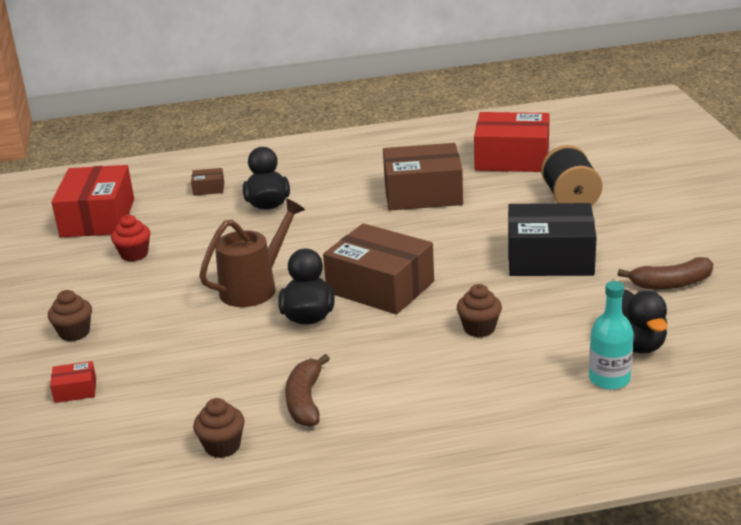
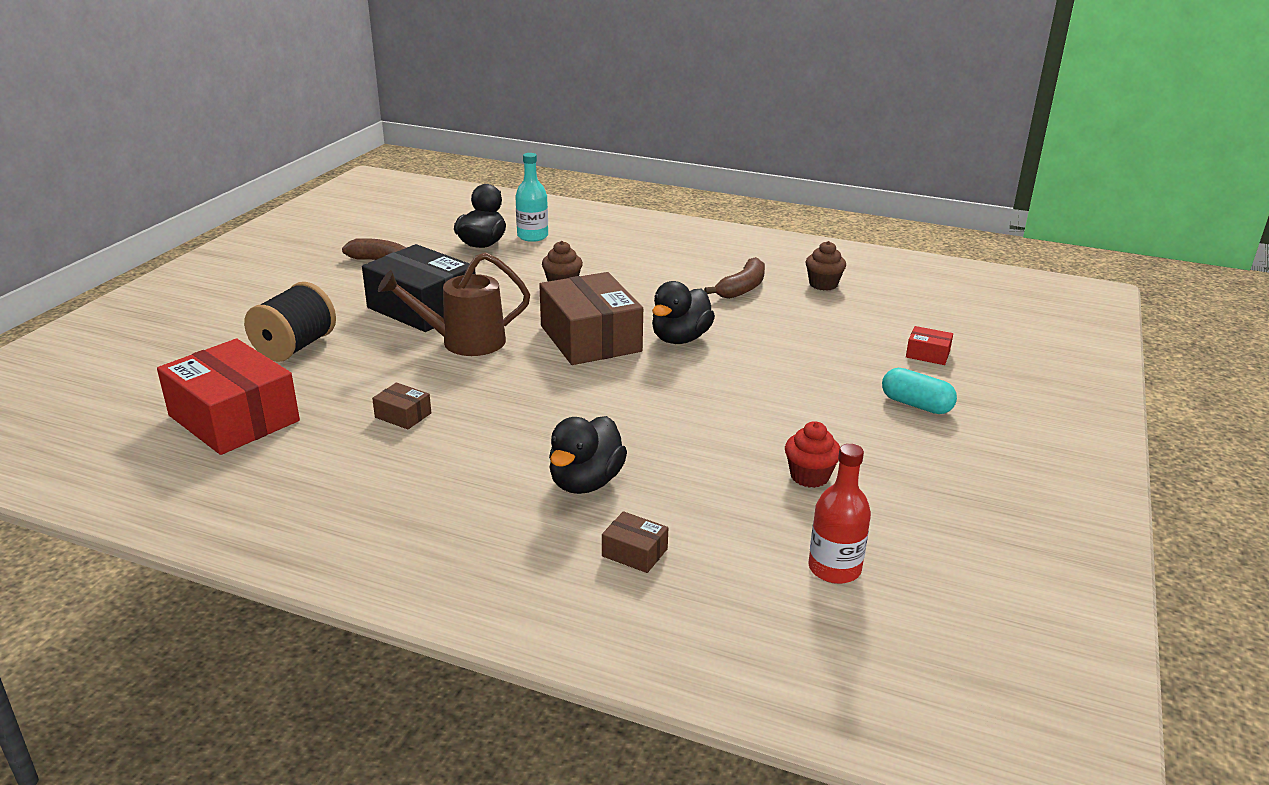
camera: 150 degrees left, 0 degrees up
brown cupcake [48,290,92,342] -> turquoise capsule [882,368,957,414]
red box [52,165,134,237] -> red bottle [809,444,871,584]
brown watering can [199,199,305,307] -> brown watering can moved to [378,252,530,356]
brown box [383,143,463,210] -> brown box [372,382,431,429], size x0.42

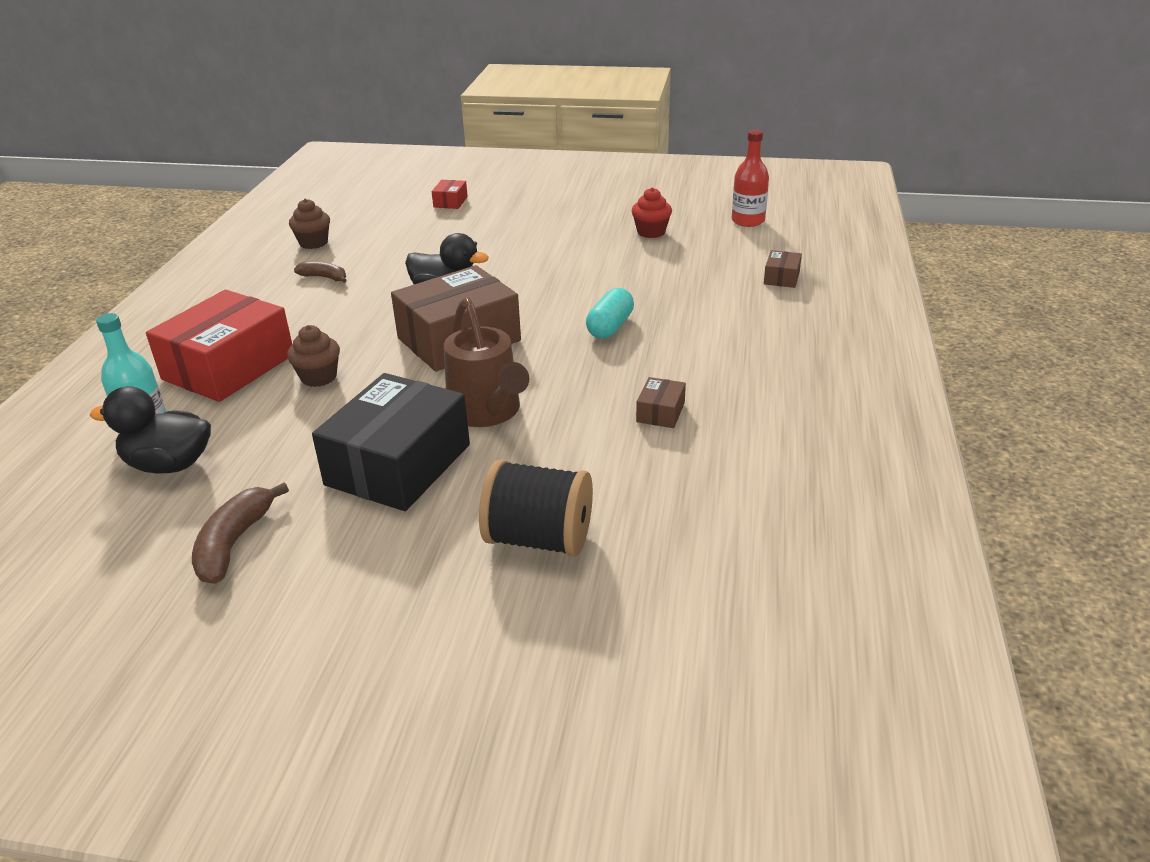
camera: 100 degrees left, 5 degrees up
red box [157,339,300,455] -> red box moved to [146,290,292,402]
black duck [549,416,627,494] -> none
brown banana [704,257,765,299] -> brown banana [294,261,347,283], size x0.65
turquoise capsule [882,368,957,414] -> turquoise capsule moved to [586,288,634,338]

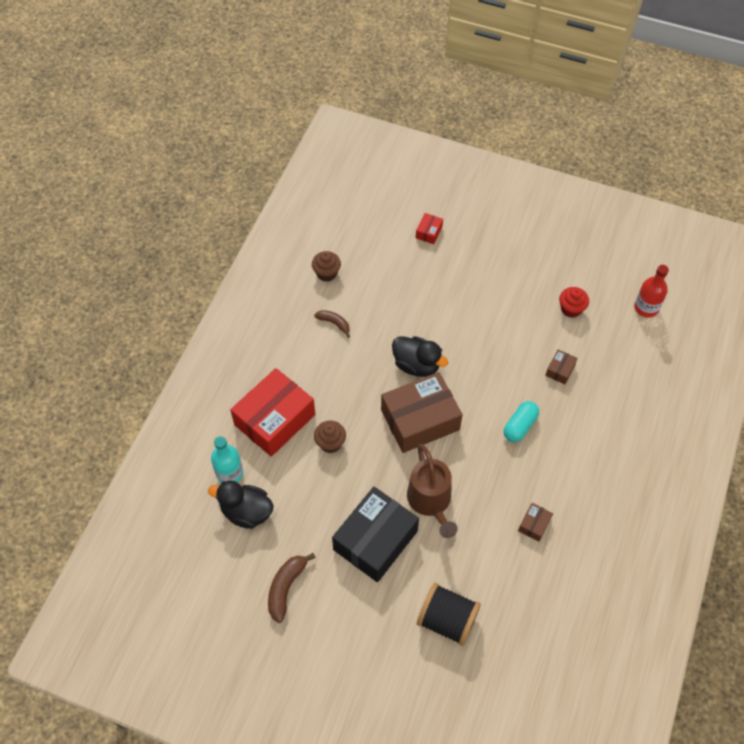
camera: 10 degrees right, 25 degrees up
brown box [764,250,802,288] -> brown box moved to [545,350,578,384]

